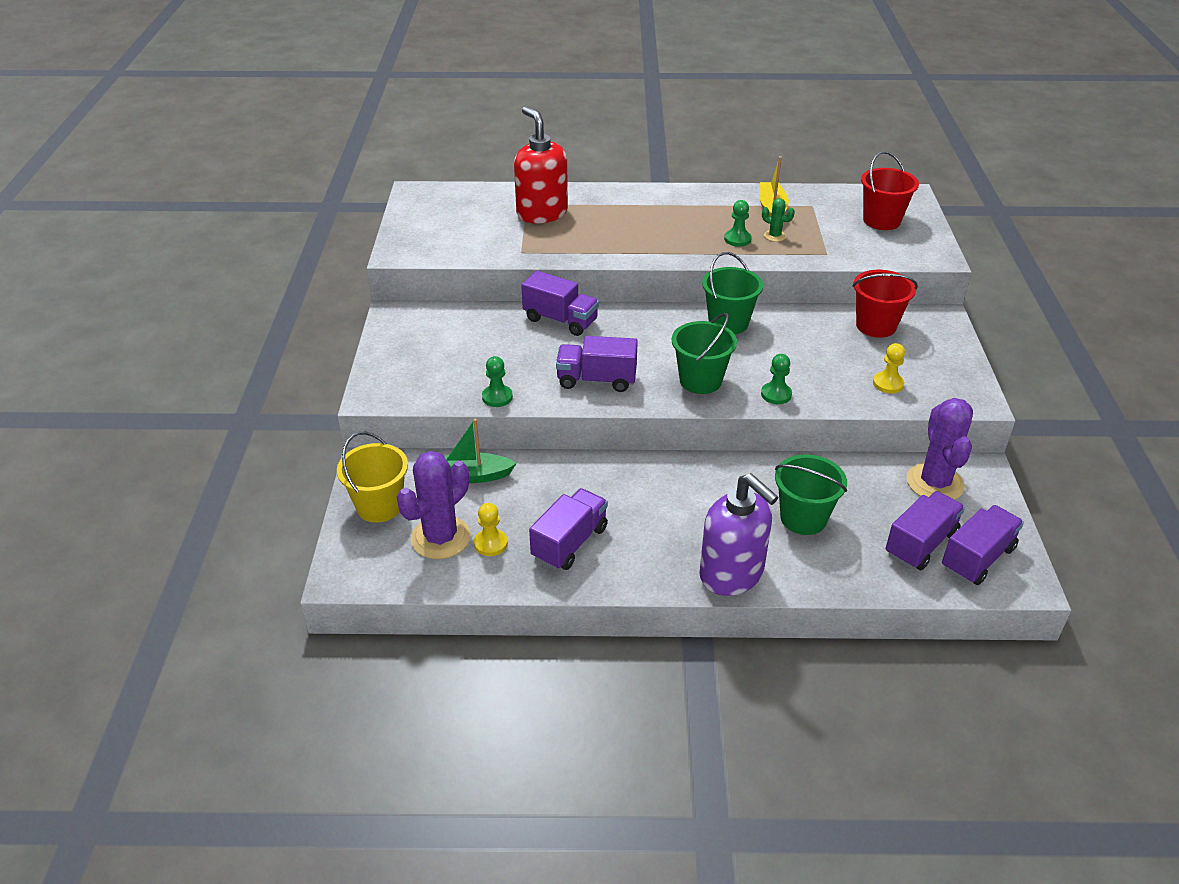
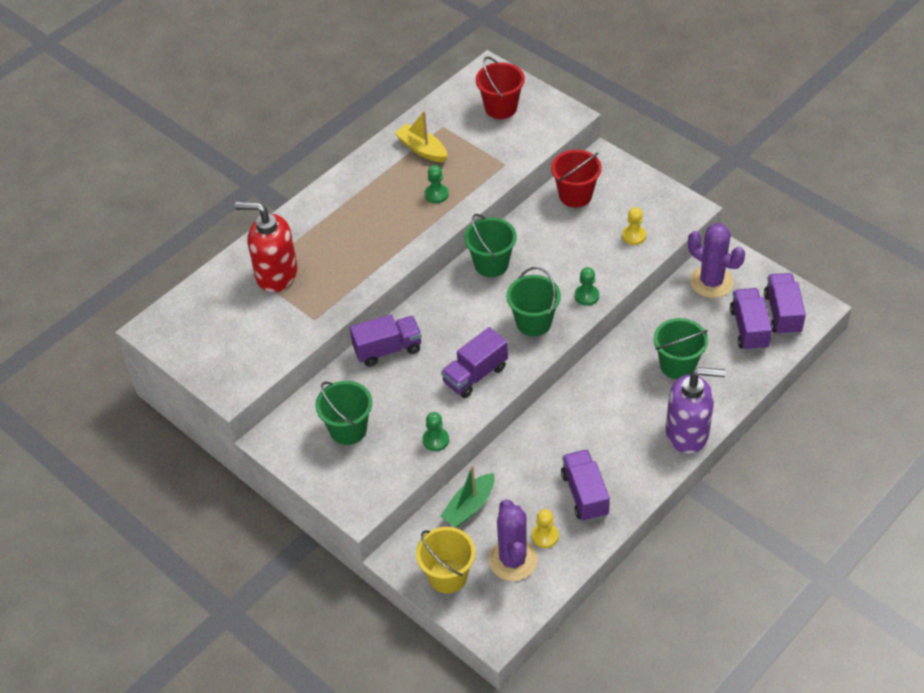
camera: 45 degrees left, 10 degrees up
green cactus [762,198,795,242] -> none
none -> green bucket [315,381,372,445]

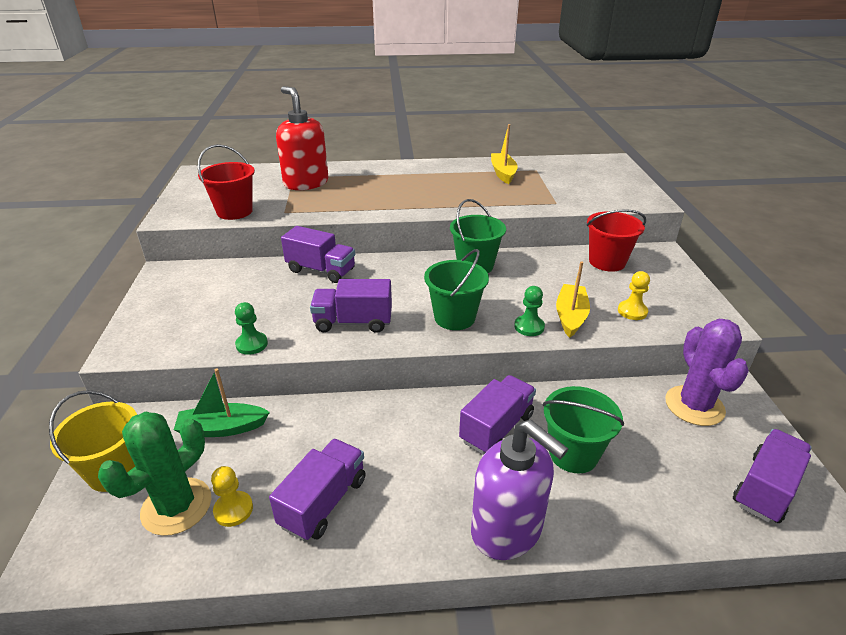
camera: 40 degrees right, 15 degrees down
green bucket [315,381,372,445] -> none
green pawn [425,165,449,203] -> none
red bucket [476,56,525,119] -> red bucket moved to [197,144,255,220]
purple cactus [488,499,538,581] -> green cactus [98,411,211,536]
purple truck [730,288,772,351] -> purple truck moved to [459,375,536,455]
none -> yellow boat [556,261,590,338]

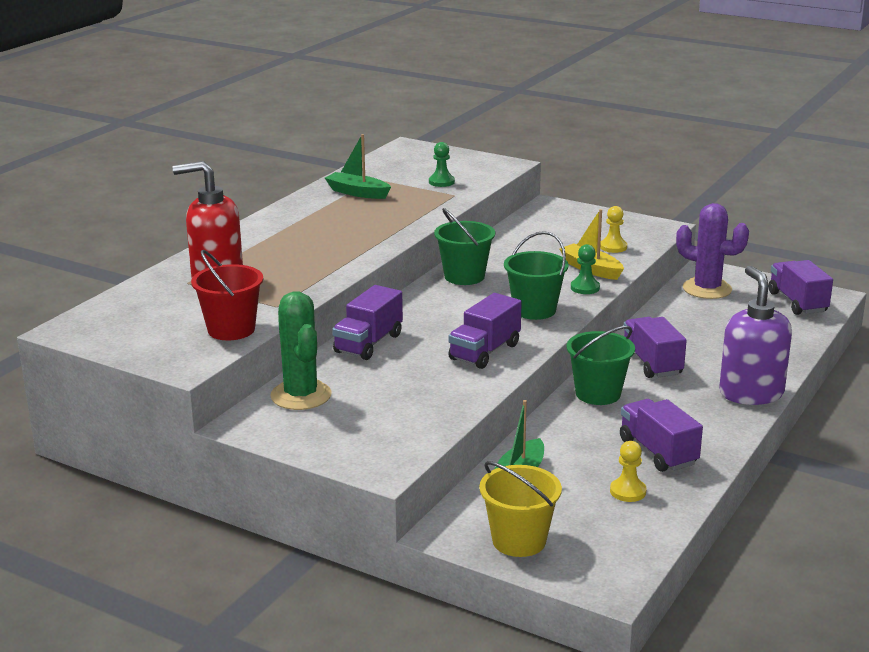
camera: 55 degrees left, 10 degrees down
green cactus [98,411,211,536] -> green cactus moved to [270,291,332,410]
green pawn [235,302,268,355] -> green pawn moved to [429,142,455,187]
purple truck [281,226,355,283] -> purple truck turned 150 degrees clockwise [332,285,403,360]
purple soap dispenser [471,420,568,560] -> purple soap dispenser turned 90 degrees counterclockwise [719,266,792,405]
yellow boat [491,124,518,184] -> green boat [325,134,391,199]
green bucket [543,386,624,474] -> green bucket moved to [567,326,635,405]
red bucket [586,209,646,272] -> none

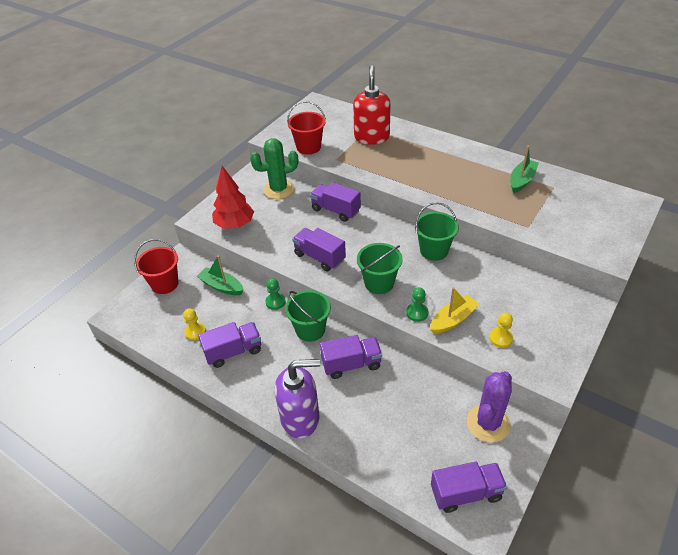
camera: 95 degrees right, 20 degrees up
green pawn [429,142,455,187] -> green pawn moved to [265,278,286,310]
yellow bucket [479,461,562,557] -> red bucket [134,239,179,294]
none -> red tree [212,166,254,229]

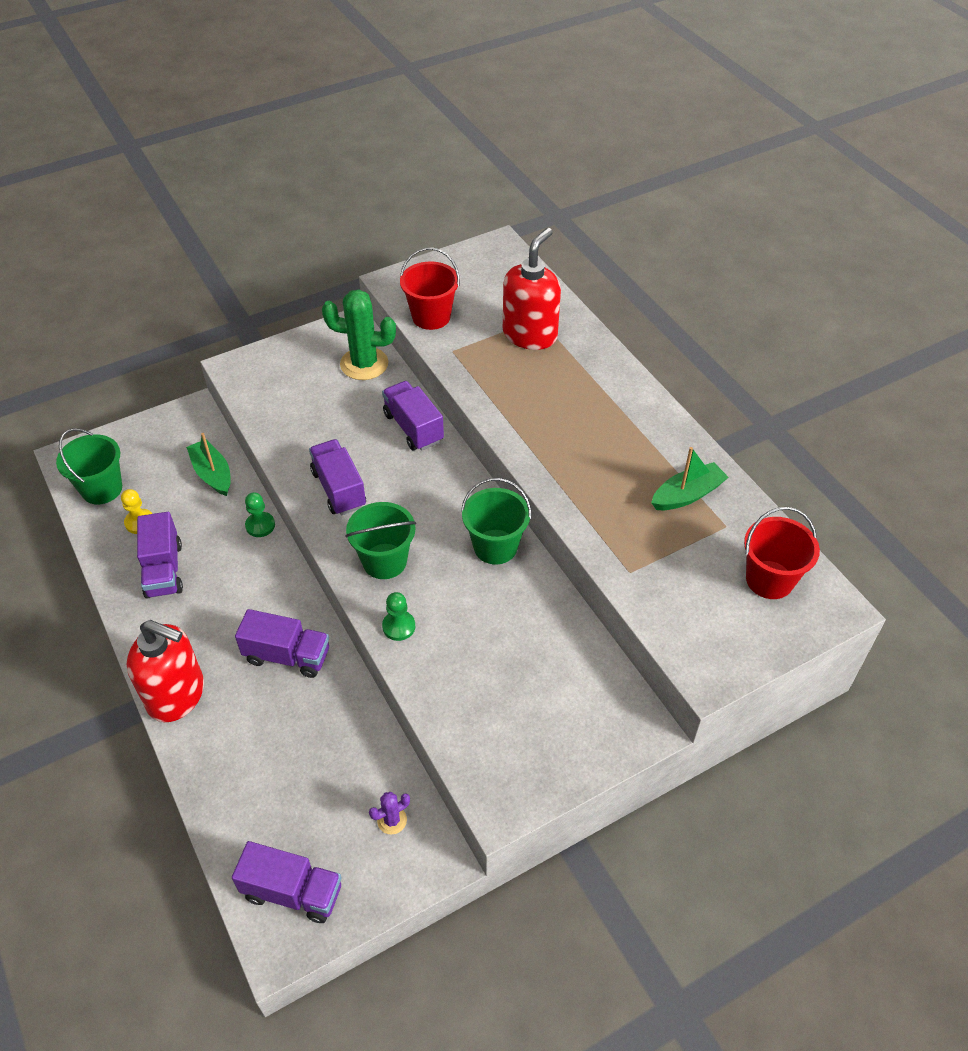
camera: 25 degrees right, 5 degrees up
red bucket [134,239,179,294] -> red bucket moved to [744,507,820,599]
purple truck [198,322,261,368] -> purple truck turned 75 degrees clockwise [137,512,183,598]
red tree [212,166,254,229] -> none
purple soap dispenser [275,359,320,439] -> red soap dispenser [127,620,204,722]
green bucket [285,290,331,342] -> green bucket moved to [56,428,122,505]
yellow boat [430,287,479,334] -> none
purple cactus [467,371,512,443] -> purple cactus [369,792,410,835], size x0.47
yellow pawn [489,312,513,348] -> none

